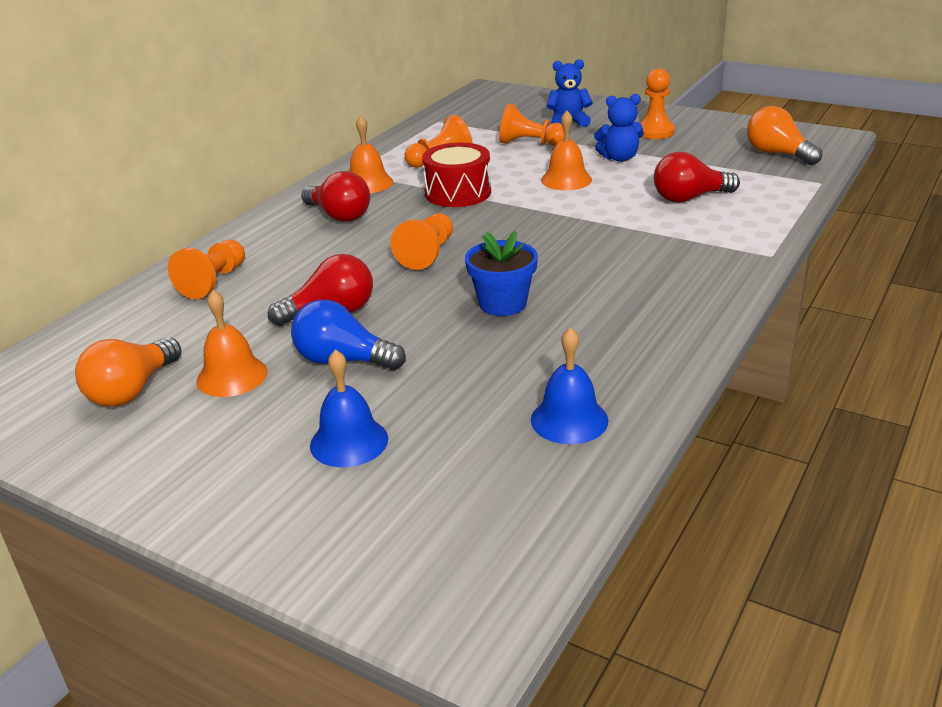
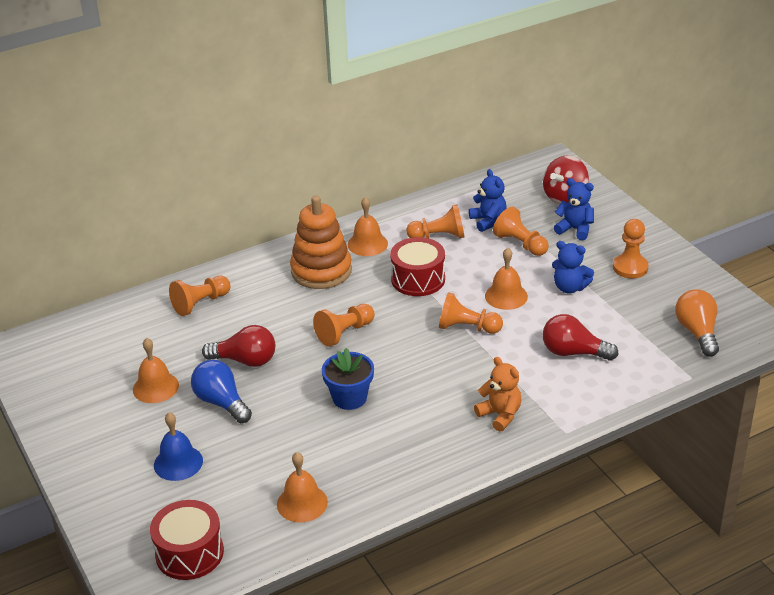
camera: 30 degrees right, 5 degrees up
orange light bulb [75,337,181,407] -> none
red light bulb [301,171,370,222] -> orange stacking toy [290,196,352,289]
blue bell [531,327,608,444] -> orange bell [277,452,328,522]
none -> red drum [150,500,224,580]
none -> orange pawn [439,292,503,334]
none -> blue teddy bear [469,169,506,232]
none -> orange teddy bear [474,357,521,432]
none -> red spinning top [543,156,589,204]

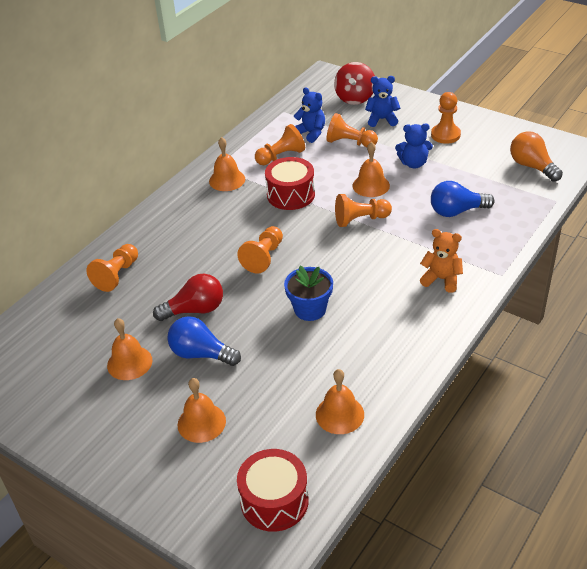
camera: 25 degrees left, 5 degrees up
blue bell [154,412,203,481] -> orange bell [177,378,226,443]
orange stacking toy [290,196,352,289] -> none
red light bulb [543,314,618,361] -> blue light bulb [431,181,495,217]

